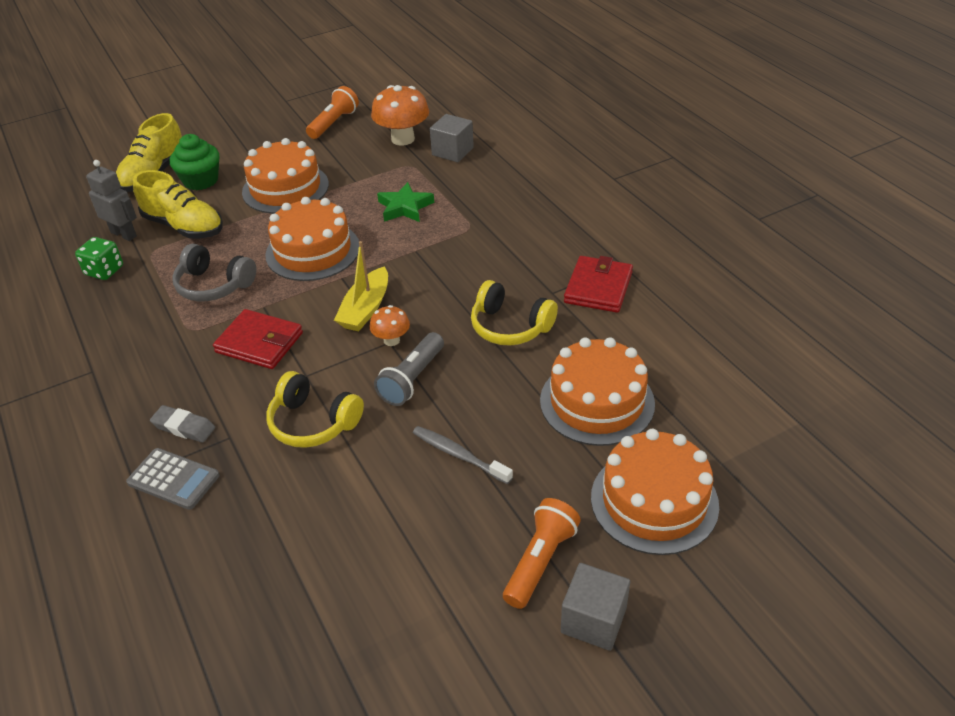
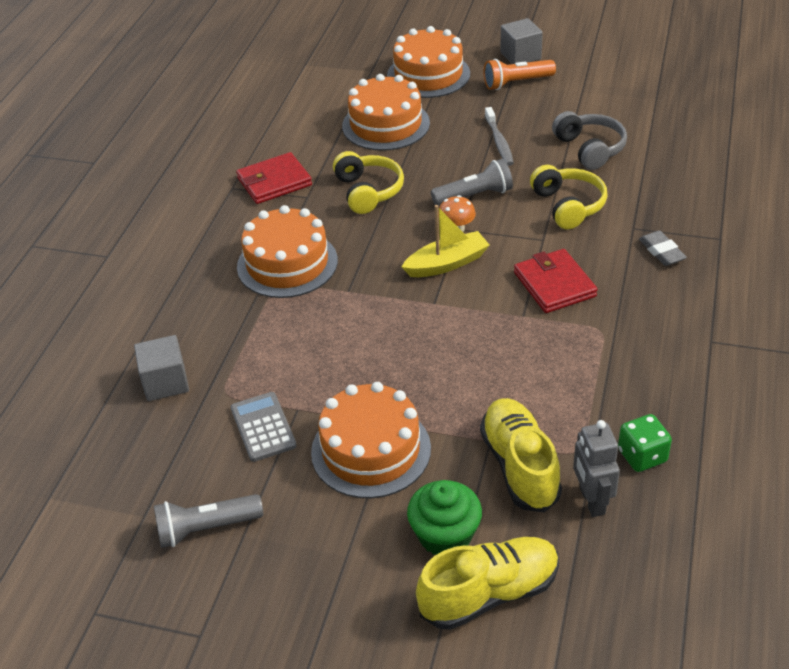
camera: 135 degrees left, 0 degrees up
grey calculator [126,448,219,510] -> grey calculator moved to [231,392,297,462]
grey headphones [172,244,256,302] -> grey headphones moved to [552,111,627,170]
orange cake [265,197,359,281] -> orange cake moved to [237,205,338,298]
orange flashlight [306,86,359,139] -> grey flashlight [154,494,263,548]
orange mushroom [371,85,429,146] -> none
green star [377,182,434,222] -> none

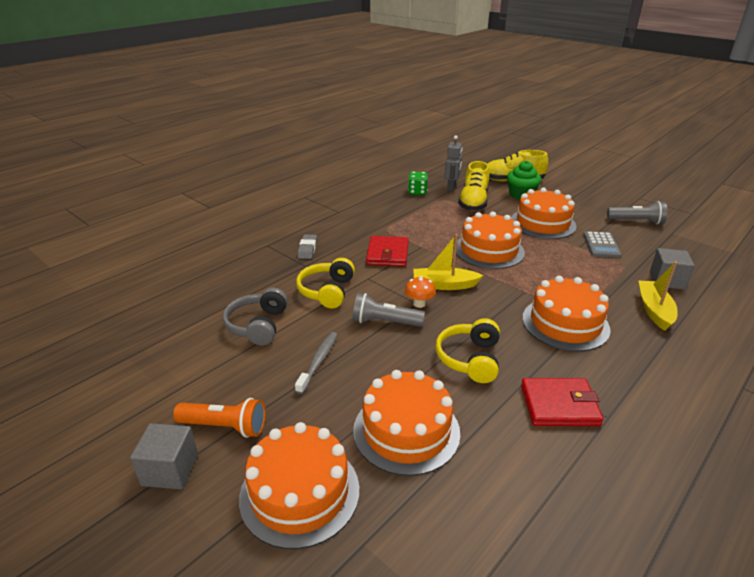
camera: 155 degrees left, 10 degrees down
none -> orange cake [456,212,525,269]
none -> yellow boat [638,261,678,331]

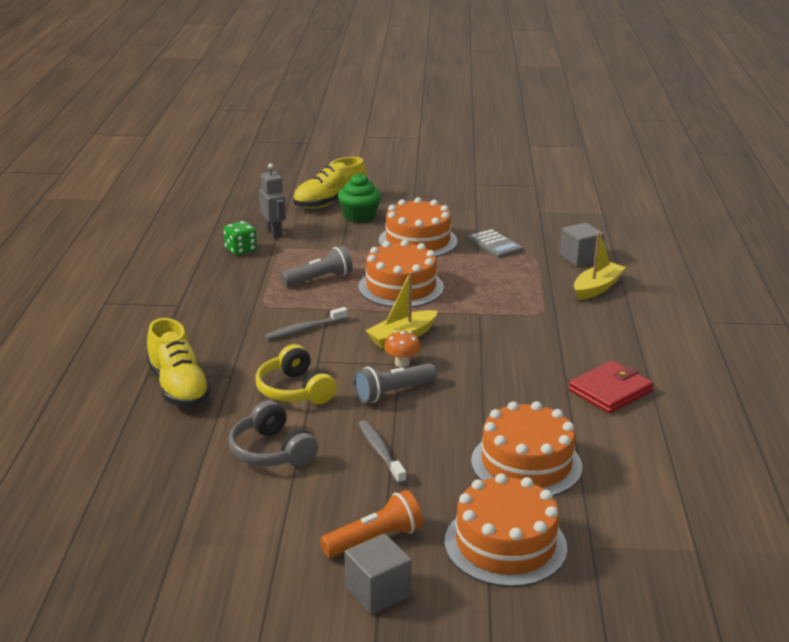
camera: 40 degrees left, 5 degrees down
grey eraser [297,234,317,259] -> none
red wallet [366,236,409,267] -> grey toothbrush [264,307,348,340]
yellow headphones [435,318,500,383] -> none
yellow shoe [458,161,489,211] -> yellow shoe moved to [147,318,211,407]
orange cake [522,276,611,352] -> none
grey flashlight [607,201,668,224] -> grey flashlight moved to [281,246,353,287]
yellow boat [638,261,678,331] -> yellow boat turned 75 degrees clockwise [574,232,626,300]

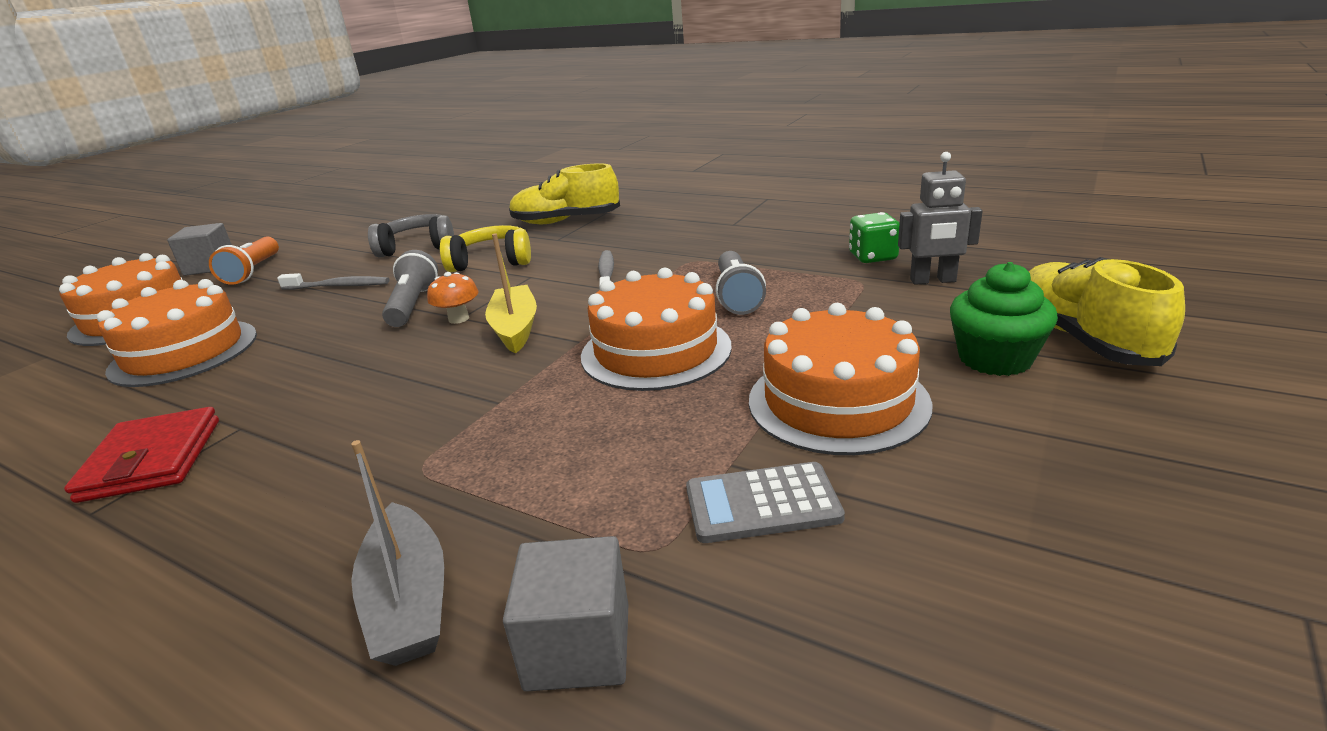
camera: 120 degrees right, 0 degrees up
yellow boat [574,232,626,300] -> grey boat [351,440,444,666]

